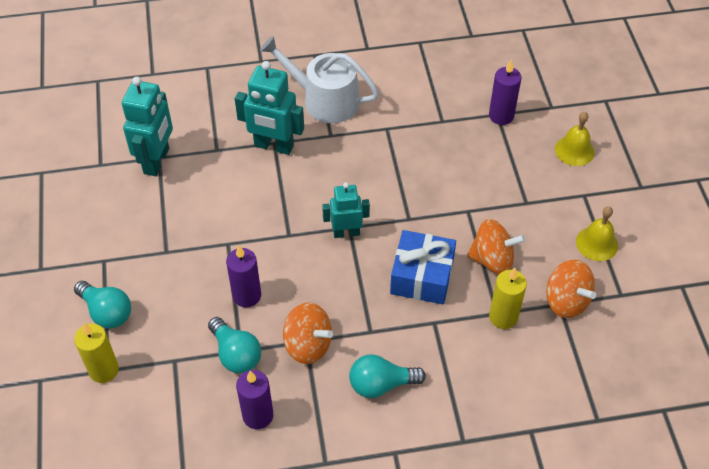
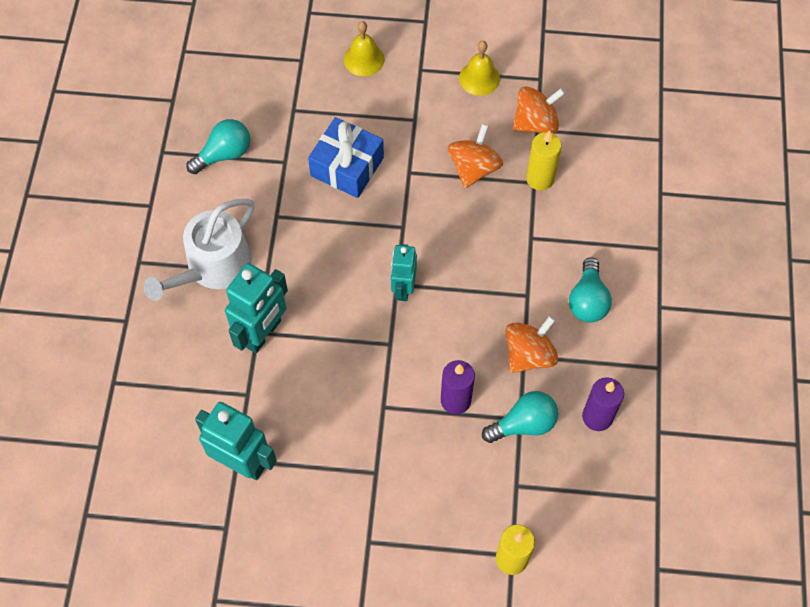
camera: 75 degrees left, 10 degrees up
turquoise light bulb [74,281,131,329] -> turquoise light bulb moved to [186,119,250,174]
blue gift [390,230,456,304] -> blue gift moved to [308,117,384,198]
purple candle [489,60,521,125] -> none

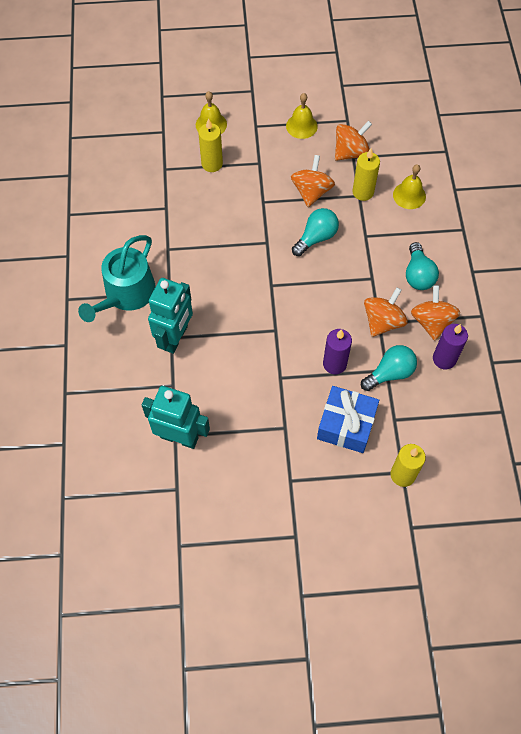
camera: 10 degrees left, 0 degrees up
white watering can [143,199,254,301] -> turquoise watering can [78,235,156,322]
turquoise light bulb [186,119,250,174] -> turquoise light bulb moved to [292,208,339,256]
blue gift [308,117,384,198] -> blue gift moved to [317,386,379,453]
turquoise robot [391,244,417,301] -> none
none -> yellow candle [198,118,223,172]
none -> yellow bell [393,164,426,209]
none -> orange spinning top [411,285,461,341]

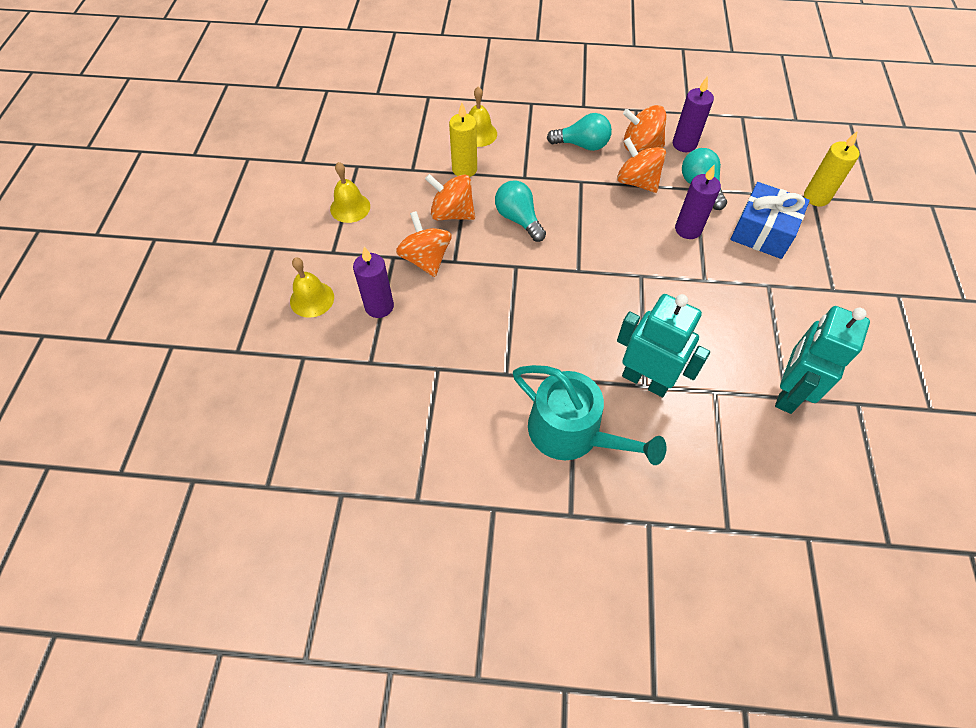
camera: 80 degrees left, 5 degrees down
yellow candle [198,118,223,172] -> purple candle [353,247,394,318]
orange spinning top [335,121,372,161] -> orange spinning top moved to [396,211,452,277]

